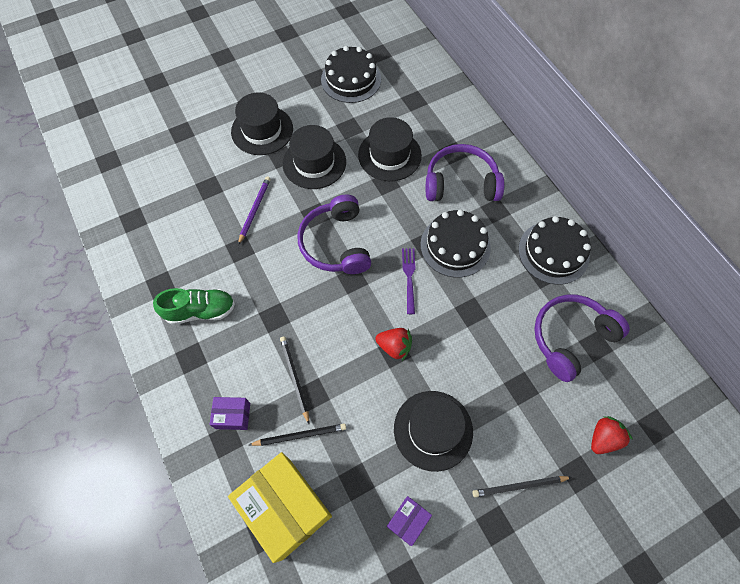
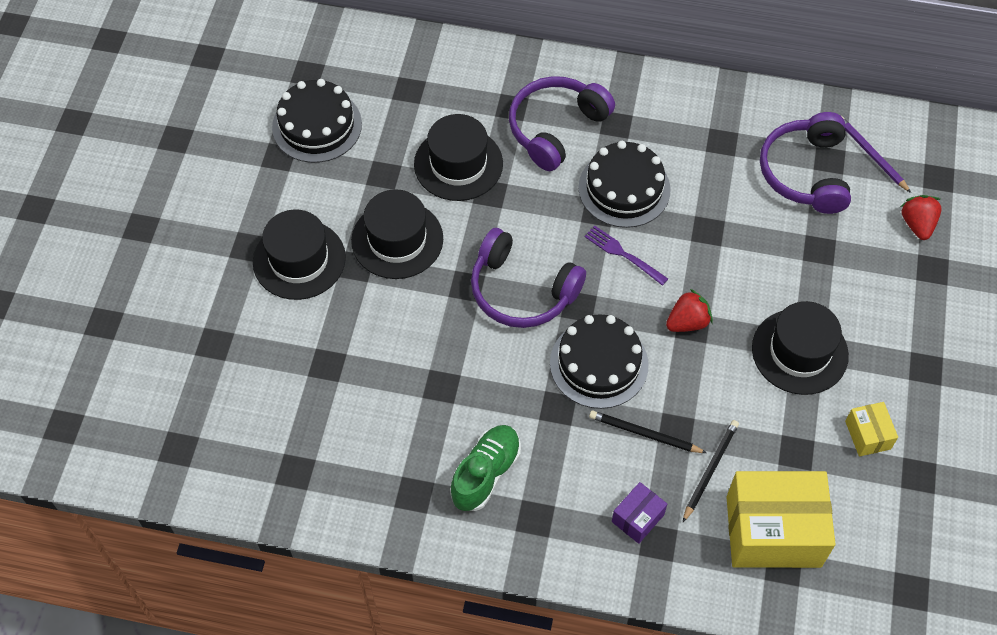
camera: 50 degrees left, 5 degrees down
purple pencil [238,177,271,245] -> purple pencil moved to [841,116,911,193]
purple box [387,496,432,546] -> yellow box [845,402,898,457]
black pencil [472,476,572,497] -> none
black cake [518,216,591,285] -> black cake moved to [550,314,649,409]

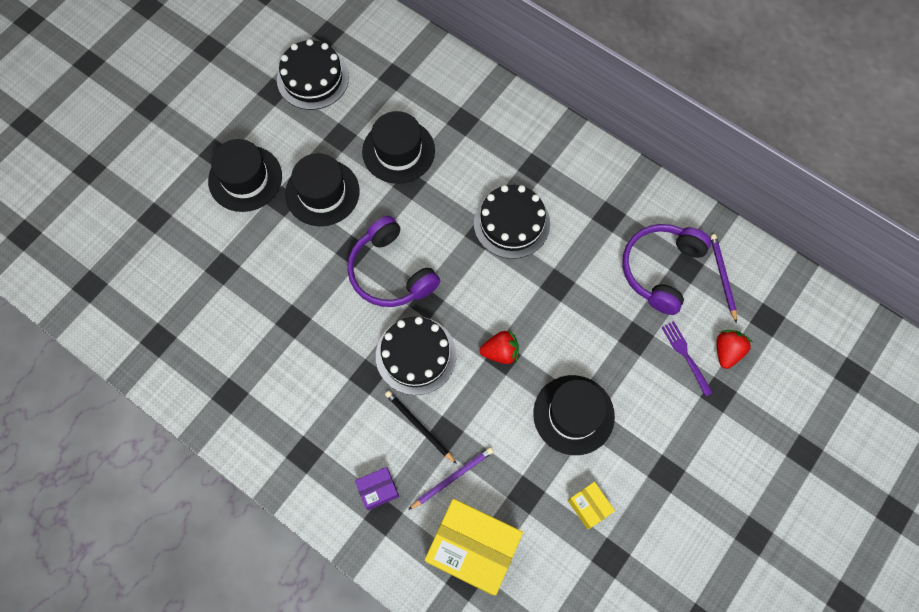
camera: 25 degrees right, 10 degrees up
green shoe [450,425,521,511] -> none
purple headphones [509,76,615,171] -> none
purple fork [584,225,668,286] -> purple fork moved to [661,321,713,397]
black pencil [683,420,739,522] -> purple pencil [408,447,493,510]
yellow box [845,402,898,457] -> yellow box turned 45 degrees counterclockwise [568,482,615,529]

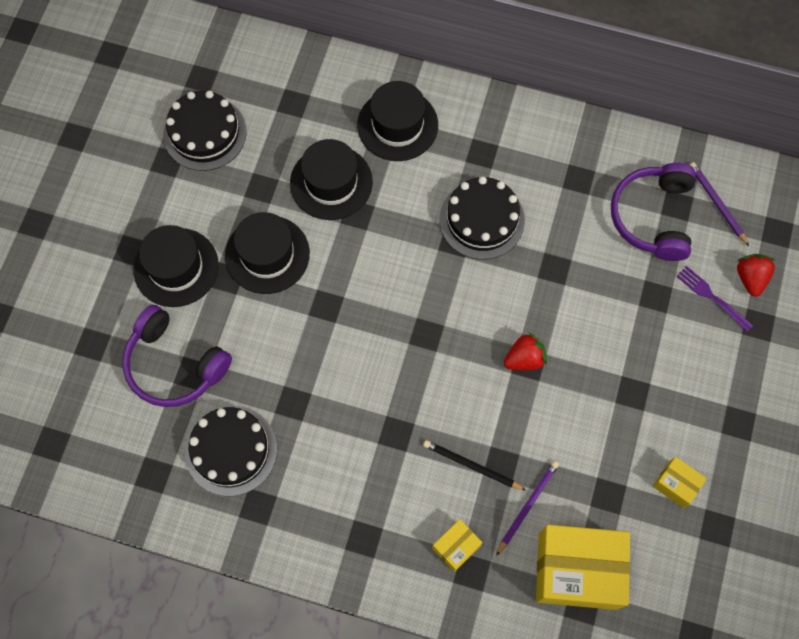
camera: 20 degrees left, 0 degrees up
purple headphones [347,216,440,307] -> purple headphones moved to [122,305,232,407]
purple box [355,467,399,510] -> yellow box [432,519,483,572]
black cake [376,317,456,395] -> black cake moved to [185,406,277,496]
black hat [533,375,615,455] -> black hat moved to [357,81,438,161]

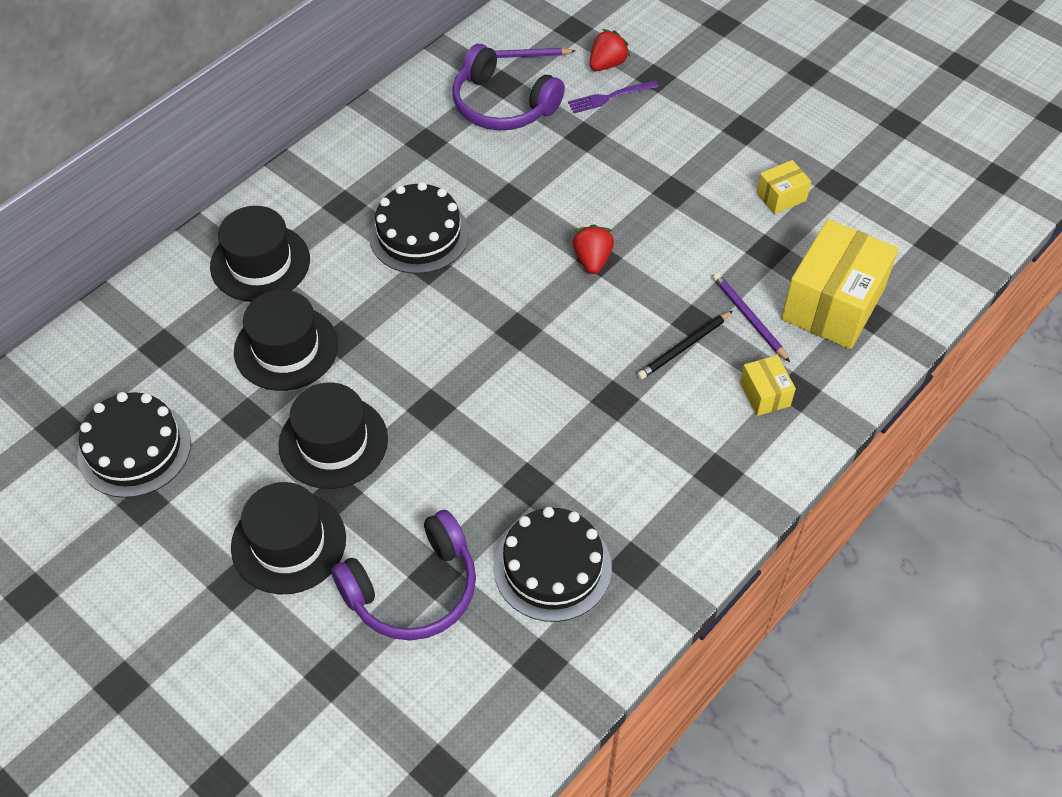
camera: 65 degrees left, 15 degrees down
red strawberry [737,254,775,297] -> red strawberry turned 105 degrees clockwise [590,29,630,71]

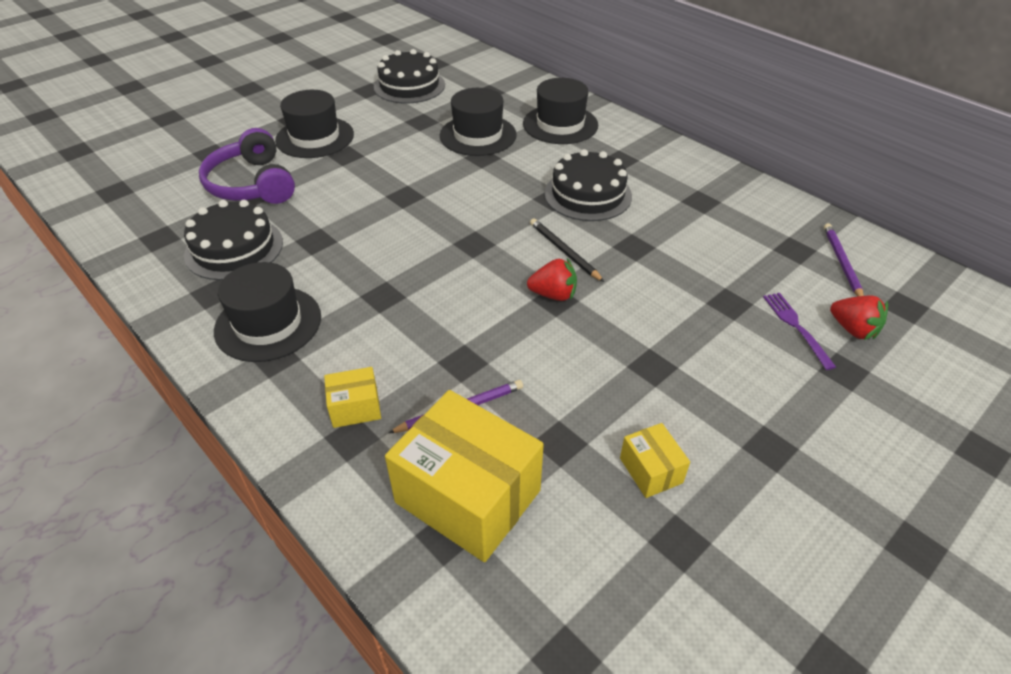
camera: 95 degrees right, 10 degrees down
black hat [278,382,388,489] -> black hat moved to [214,262,321,362]
purple headphones [452,44,565,130] -> none
black pencil [637,311,733,380] -> black pencil moved to [530,218,604,282]

